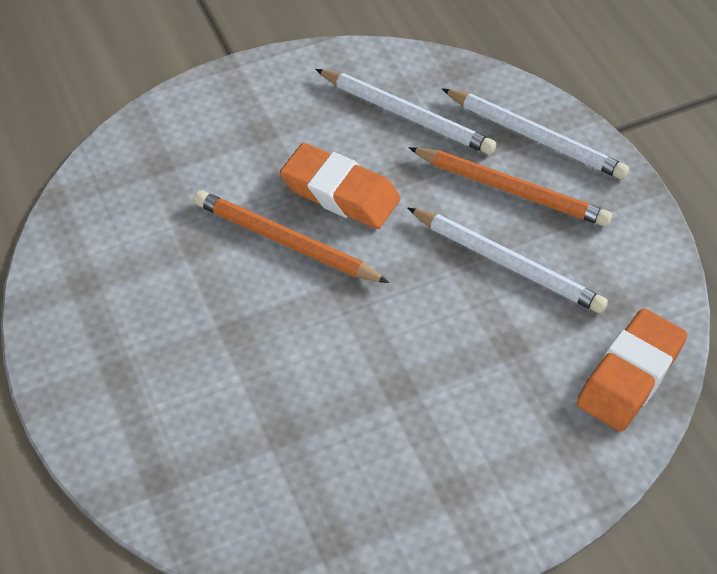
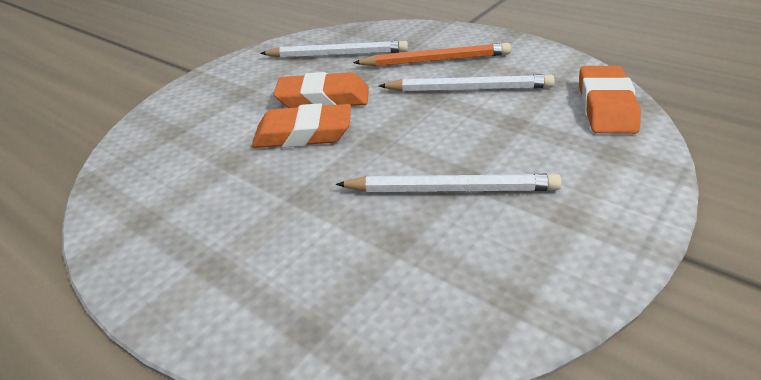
camera: 25 degrees left, 15 degrees down
orange pencil [193,190,389,283] -> orange eraser [252,103,351,148]
white pencil [442,88,629,180] -> white pencil moved to [336,174,562,192]

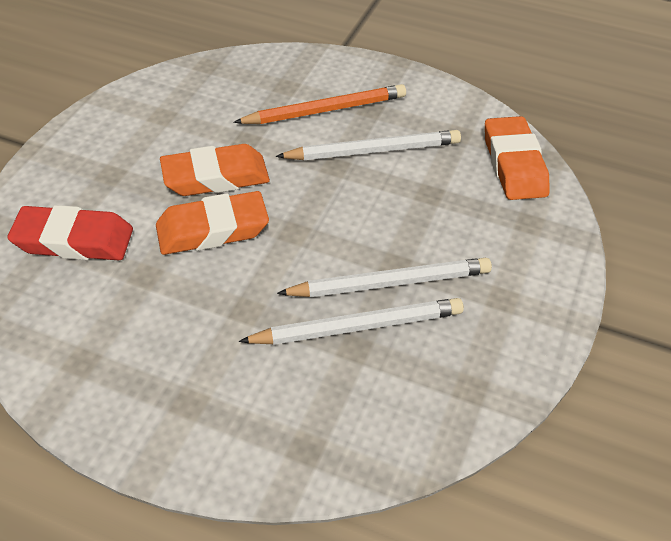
camera: 20 degrees left, 10 degrees up
white pencil [260,41,408,58] -> white pencil moved to [239,298,464,345]
none -> red eraser [7,205,133,260]

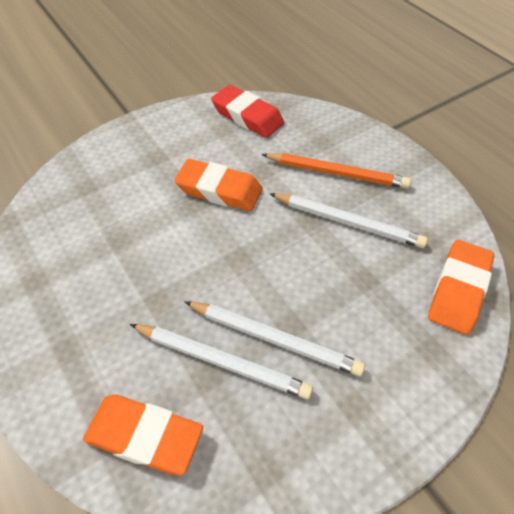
camera: 35 degrees right, 5 degrees up
red eraser [7,205,133,260] -> red eraser moved to [211,85,284,138]
orange eraser [156,191,269,255] -> orange eraser moved to [83,394,203,475]

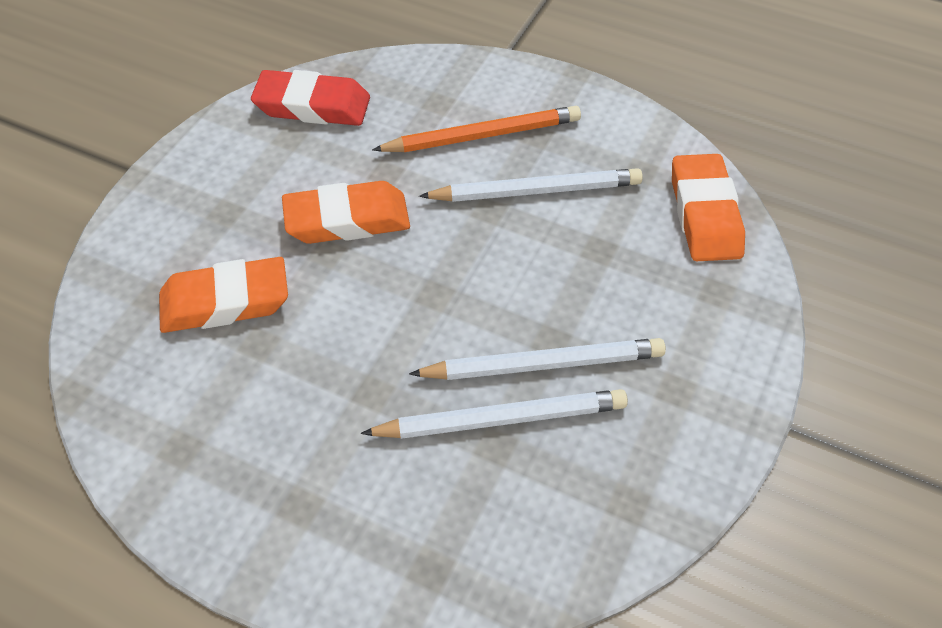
camera: 30 degrees left, 0 degrees up
orange eraser [83,394,203,475] -> orange eraser moved to [159,257,288,333]

